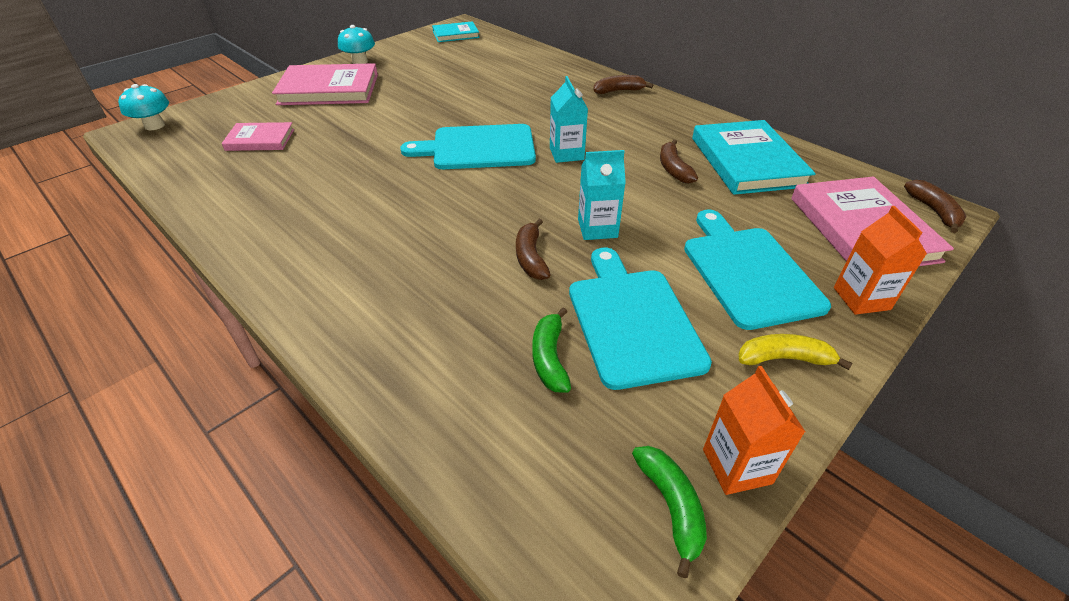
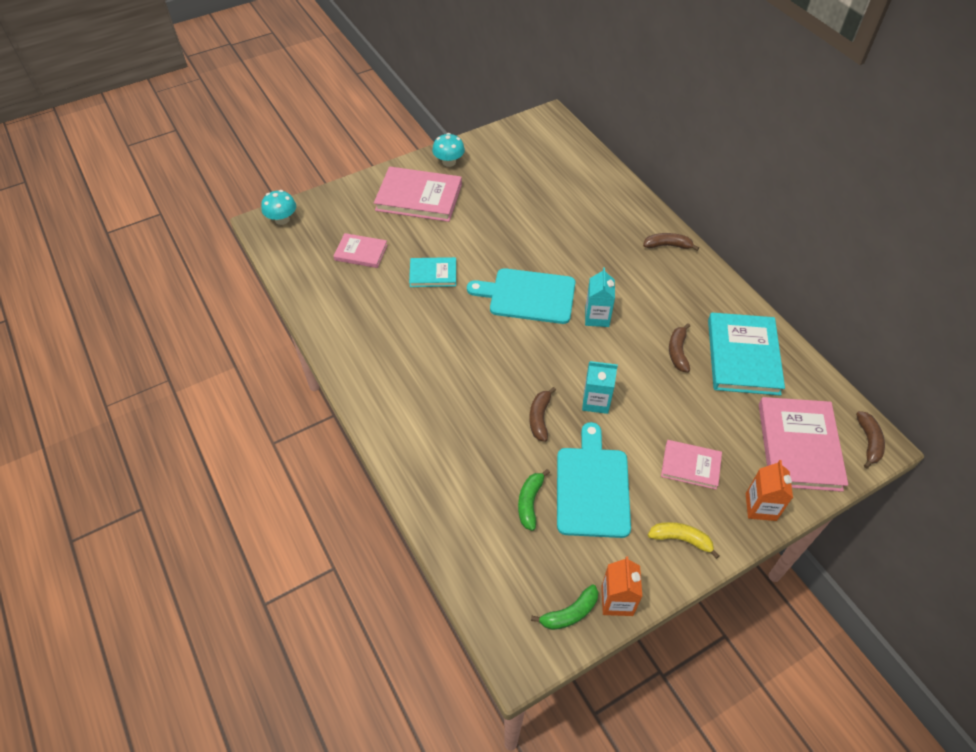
camera: 15 degrees right, 10 degrees up
turquoise book [432,21,479,42] -> turquoise book moved to [409,257,456,287]
green banana [632,446,707,578] -> green banana turned 60 degrees clockwise [531,584,598,630]
turquoise cutting board [684,210,831,330] -> pink book [661,440,722,489]

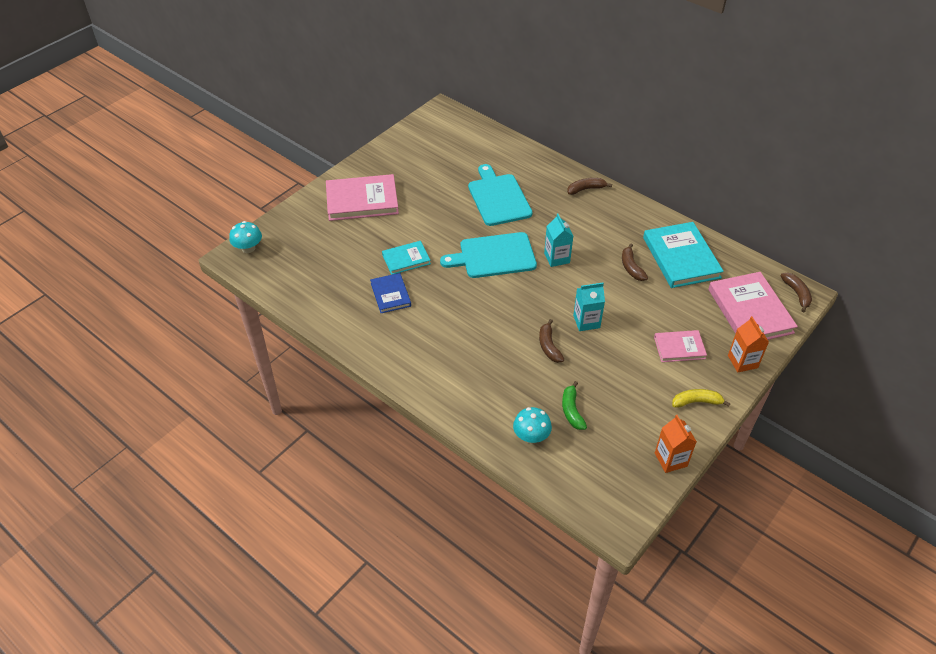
camera: 20 degrees left, 5 degrees down
pink book [334,233,387,268] -> none
turquoise mushroom [432,133,465,167] -> turquoise mushroom moved to [513,407,552,443]
green banana [531,584,598,630] -> none
turquoise cutting board [557,422,631,538] -> turquoise cutting board moved to [468,164,533,226]
none -> blue book [370,273,411,313]

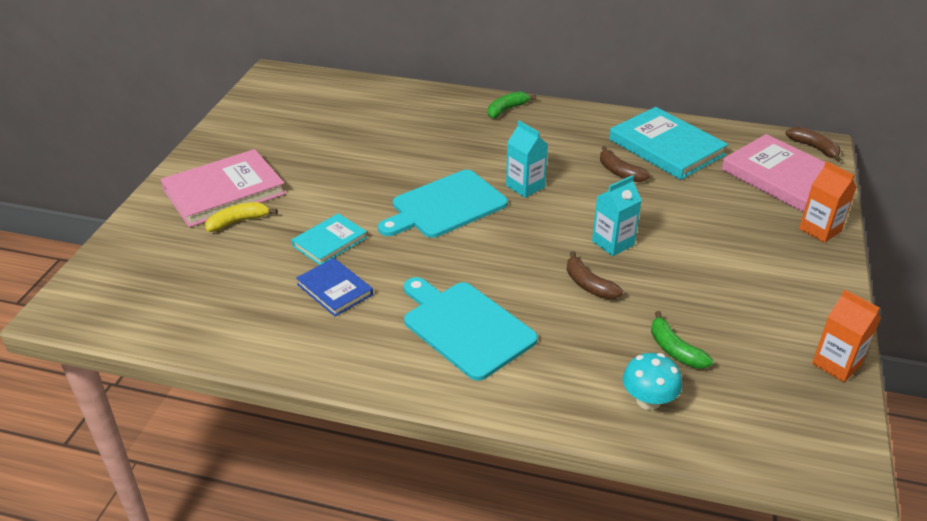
camera: 25 degrees left, 10 degrees down
turquoise mushroom [229,221,262,253] -> none
turquoise cutting board [468,164,533,226] -> turquoise cutting board moved to [404,277,538,381]
brown banana [567,178,612,195] -> green banana [488,91,537,119]
pink book [654,330,707,362] -> none
yellow banana [672,389,731,408] -> yellow banana moved to [205,202,277,232]

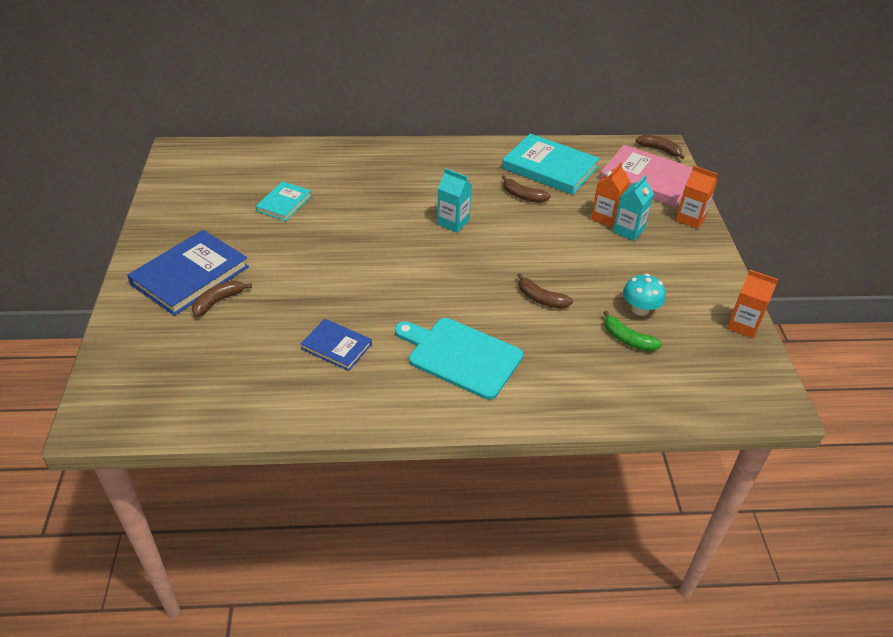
camera: 20 degrees left, 5 degrees up
pink book [161,149,286,227] -> blue book [127,230,249,316]
yellow banana [205,202,277,232] -> brown banana [192,280,252,317]
turquoise book [292,213,367,265] -> turquoise book moved to [256,181,312,221]
turquoise cutting board [378,170,508,238] -> none
green banana [488,91,537,119] -> none
turquoise carton [592,175,642,256] -> turquoise carton moved to [613,175,654,241]
turquoise mushroom [623,353,682,410] -> turquoise mushroom moved to [623,273,666,316]
none -> orange carton [591,162,630,227]

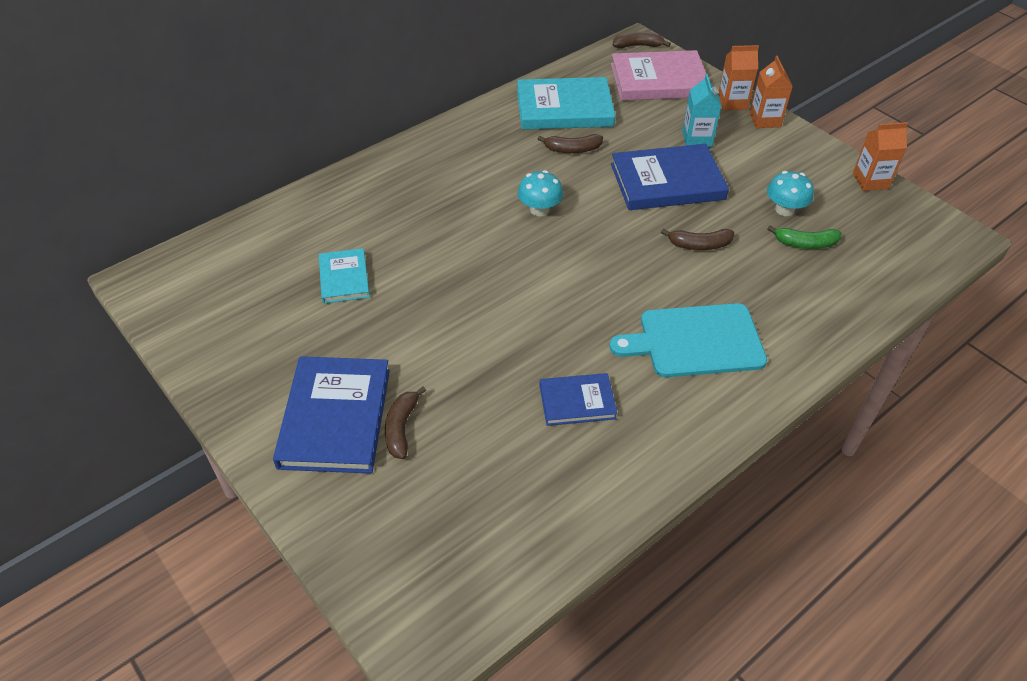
camera: 35 degrees left, 5 degrees up
turquoise carton [437,168,472,233] -> turquoise mushroom [517,170,563,216]
orange carton [591,162,630,227] -> orange carton moved to [750,56,793,128]
none -> blue book [611,144,729,210]

